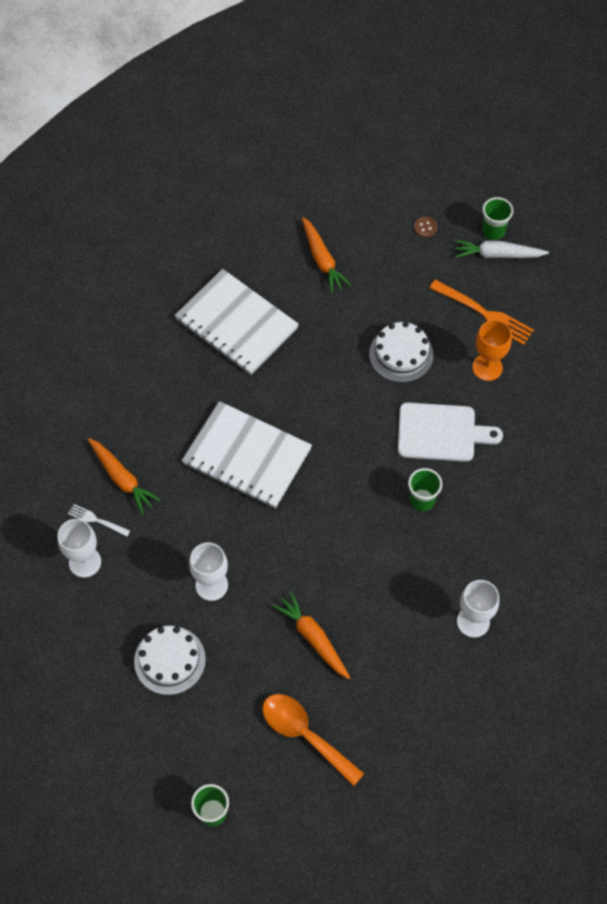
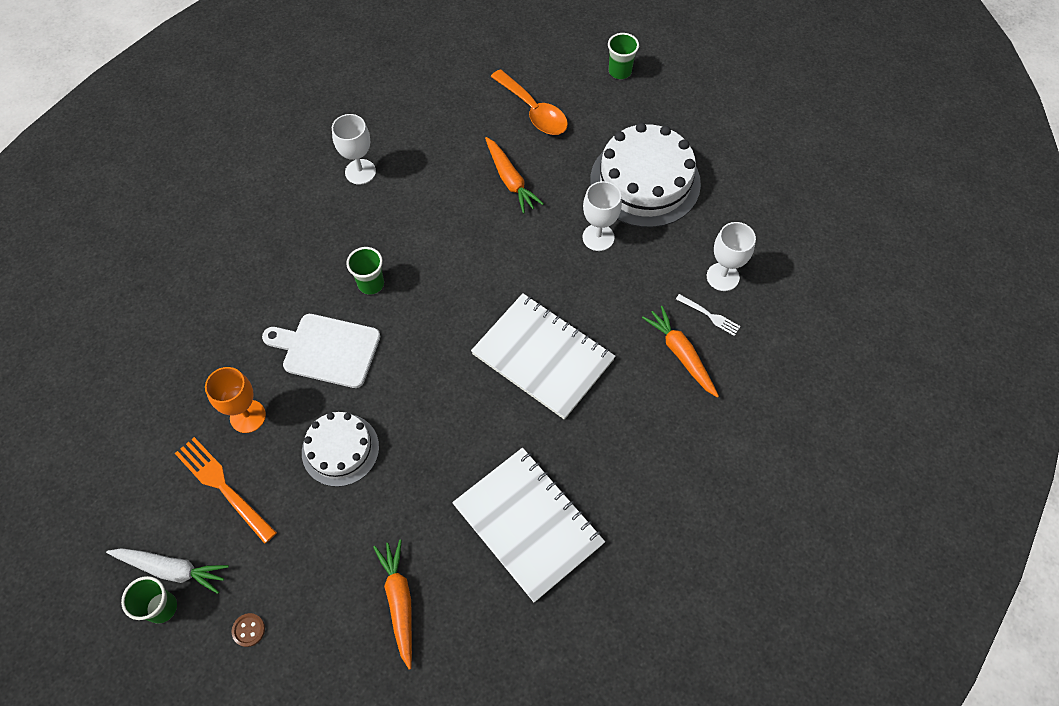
camera: 170 degrees left, 0 degrees up
white cake [134,626,206,695] -> white cake [590,123,701,228], size x1.66

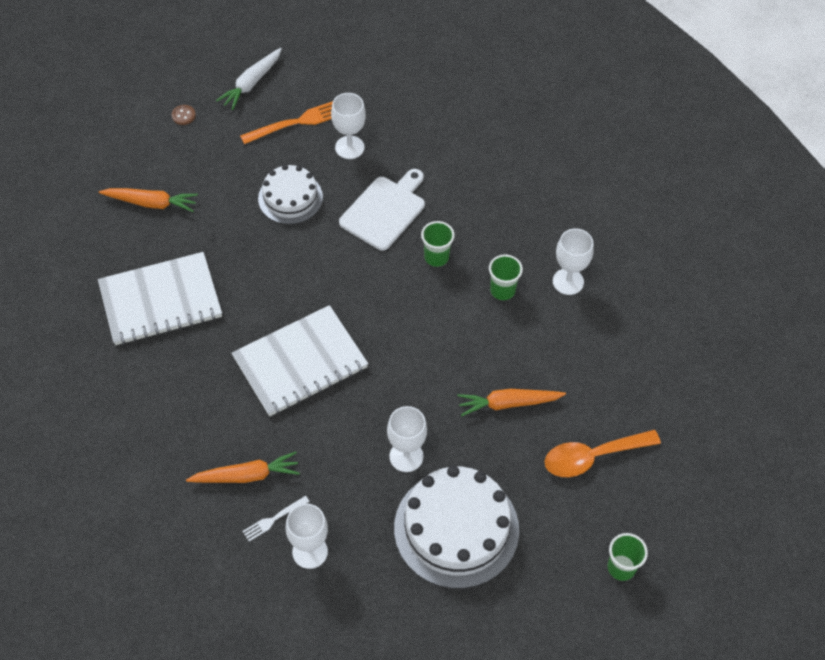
camera: 110 degrees right, 5 degrees down
green cup [121,576,177,624] -> green cup moved to [489,254,523,300]
orange goblet [205,367,266,433] -> white goblet [331,93,366,159]

